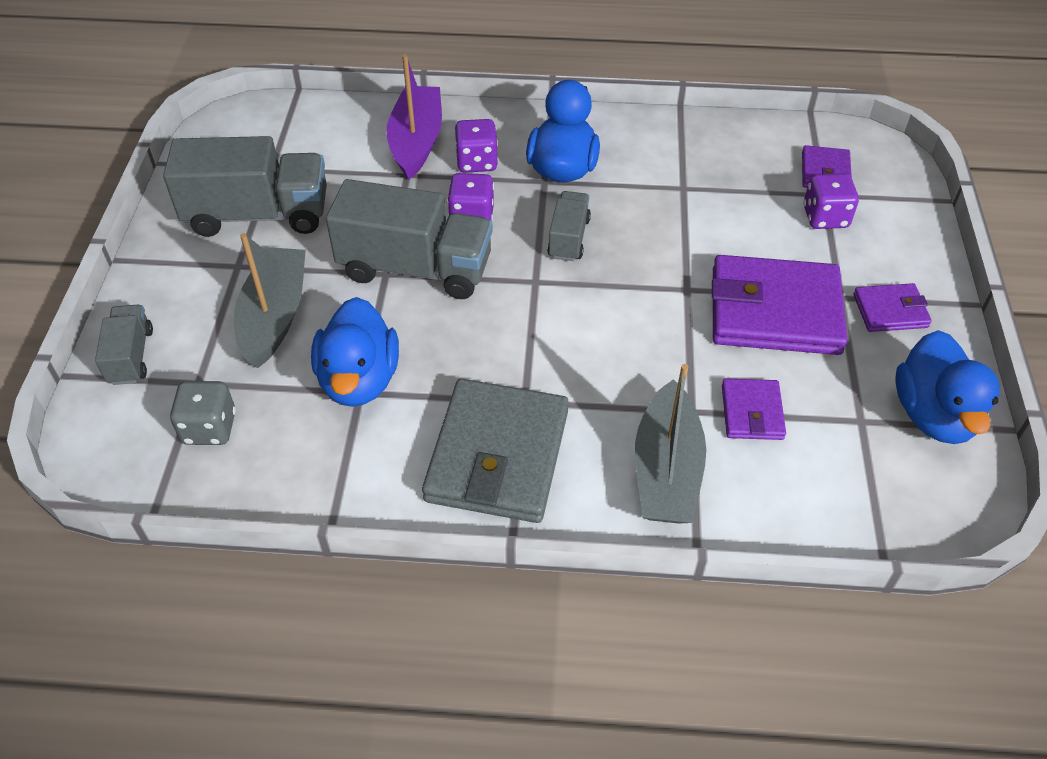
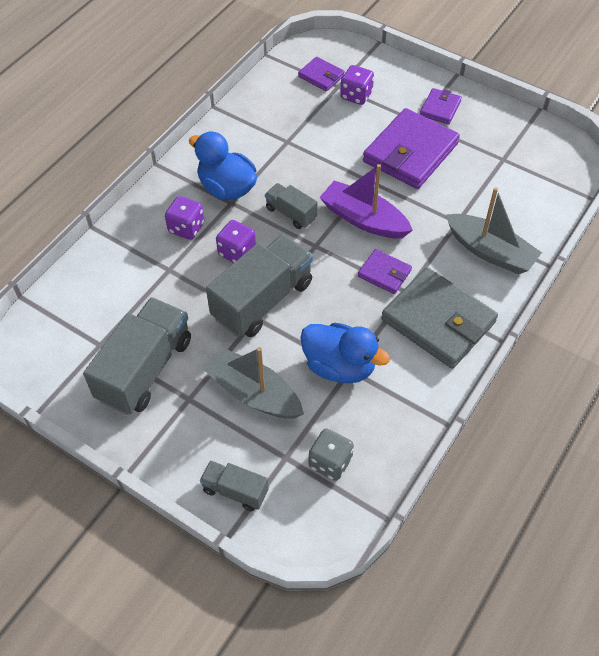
camera: 60 degrees left, 5 degrees up
purple boat [386,54,442,180] -> purple boat moved to [319,164,413,238]
purple wallet [722,378,786,440] -> purple wallet moved to [358,249,412,294]
blue duck [895,330,1000,444] -> none

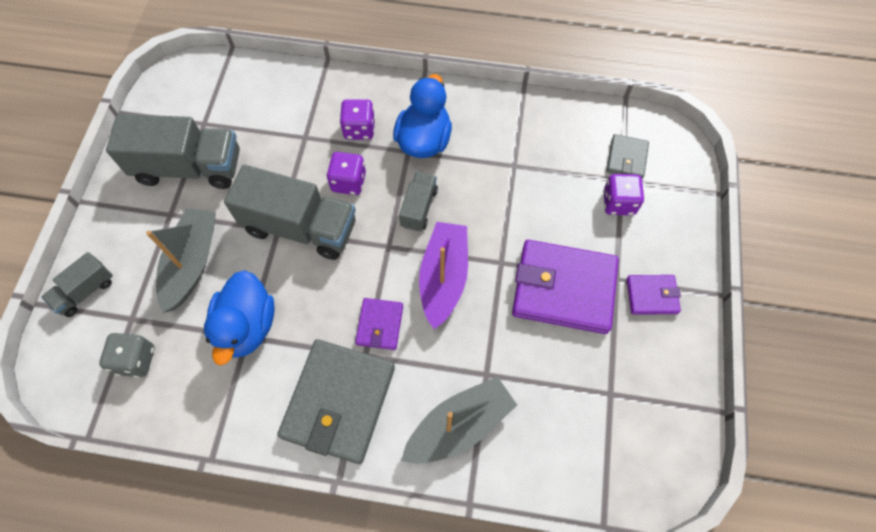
camera: 65 degrees right, 10 degrees up
grey truck [200,460,269,511] -> grey truck turned 135 degrees counterclockwise [41,252,113,317]
purple wallet [298,56,345,91] -> grey wallet [607,134,649,179]
grey boat [446,187,542,274] -> grey boat turned 135 degrees counterclockwise [401,376,517,464]

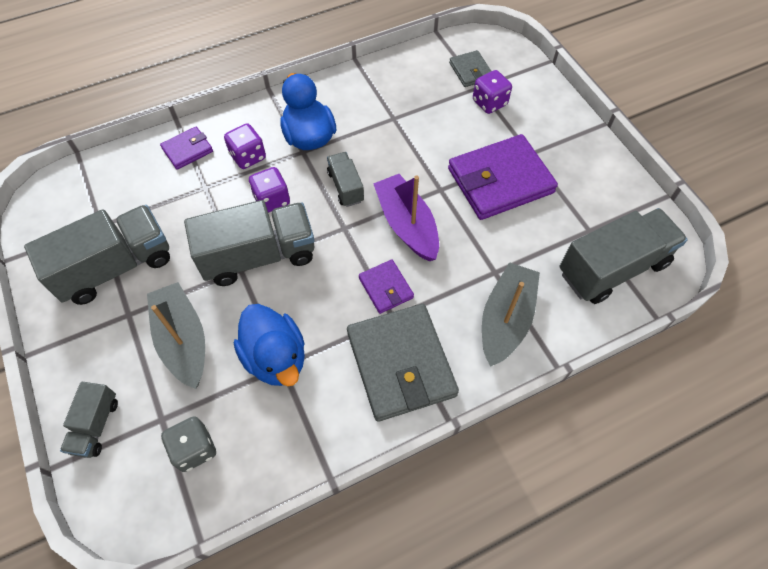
camera: 35 degrees left, 5 degrees down
purple wallet [627,275,681,314] -> purple wallet moved to [160,127,213,169]
none -> grey truck [560,208,688,304]

